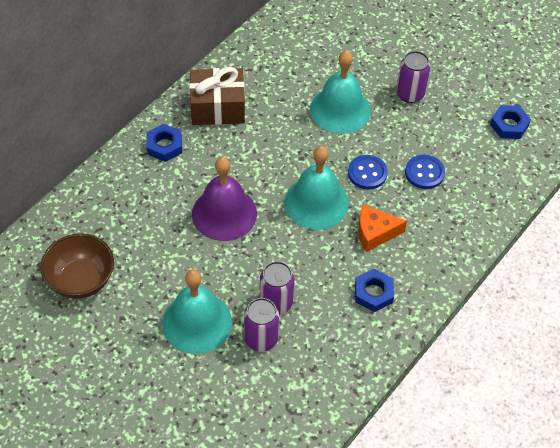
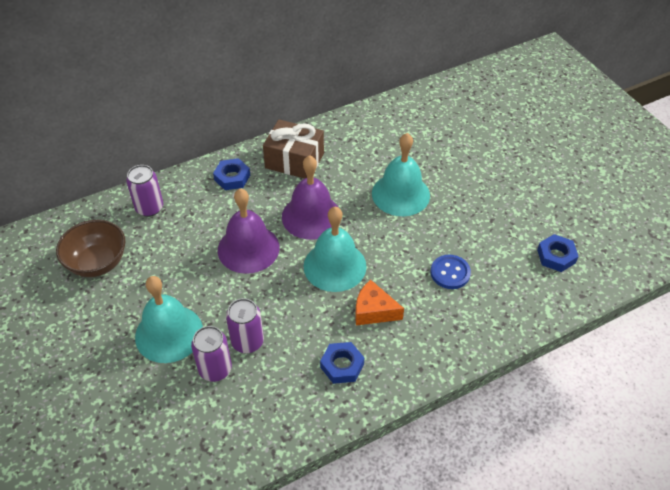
camera: 25 degrees right, 5 degrees down
blue button [348,155,388,190] -> none
purple can [396,51,430,103] -> purple can moved to [126,165,163,217]
none -> purple bell [282,155,340,240]

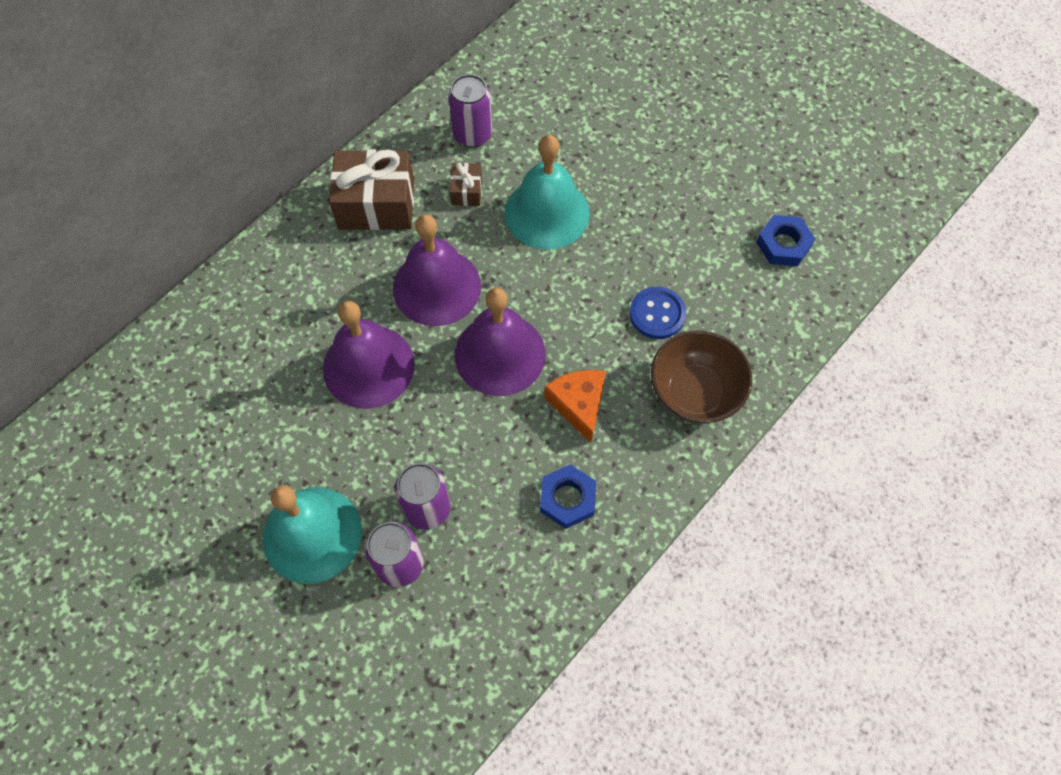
camera: 20 degrees left, 15 degrees up
brown bowl [56,220,125,277] -> brown bowl moved to [651,330,752,424]
purple can [126,165,163,217] -> purple can moved to [448,74,492,148]
blue nut [213,158,250,190] -> none
turquoise bell [303,207,367,292] -> purple bell [455,287,546,396]
orange cheese [355,280,404,325] -> orange cheese turned 75 degrees clockwise [544,370,606,443]
none -> brown gift [450,163,482,206]

